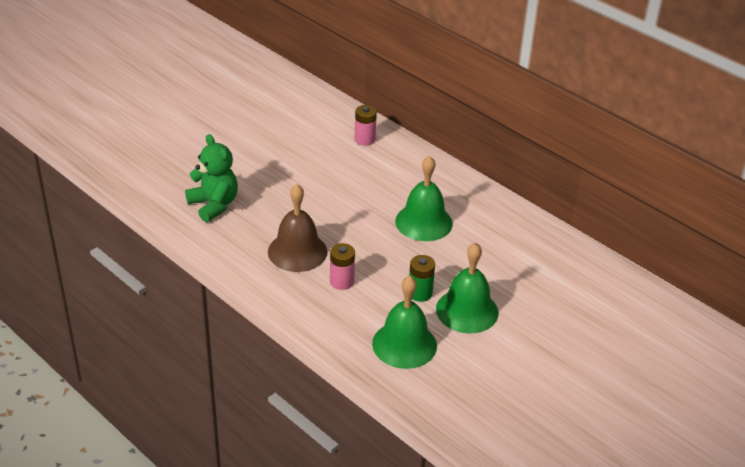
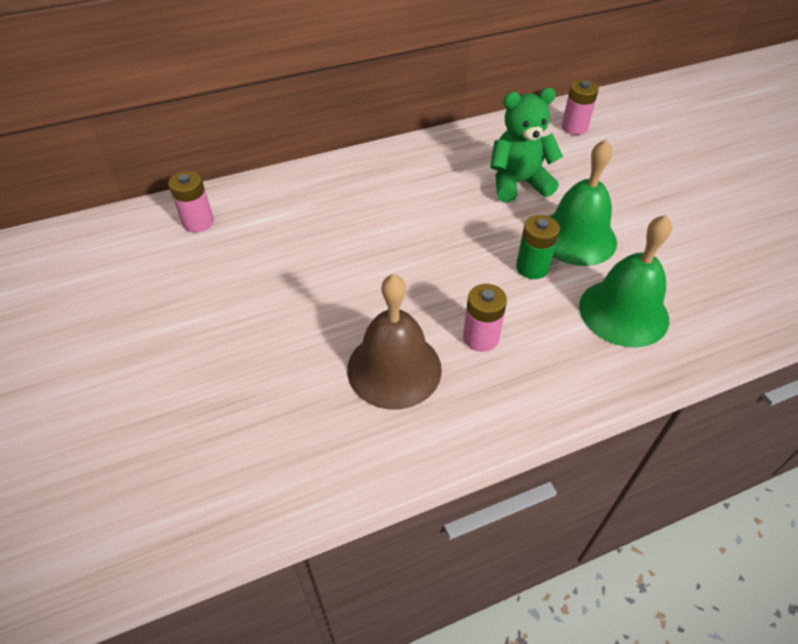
camera: 65 degrees left, 10 degrees up
green teddy bear [185,134,238,222] -> green teddy bear moved to [490,88,563,203]
green bell [395,156,453,241] -> none
none -> pink battery [562,80,599,135]

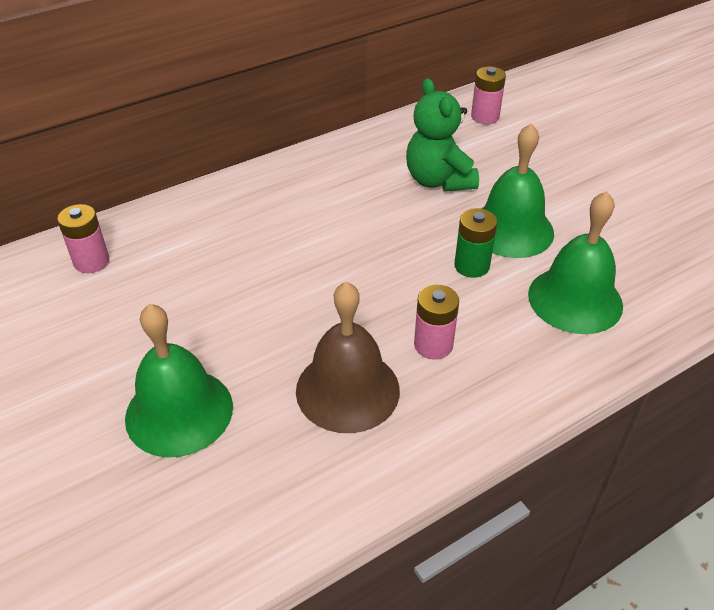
camera: 10 degrees left, 5 degrees down
green teddy bear [490,88,563,203] -> green teddy bear turned 90 degrees counterclockwise [406,78,479,191]
none -> green bell [125,304,233,457]

